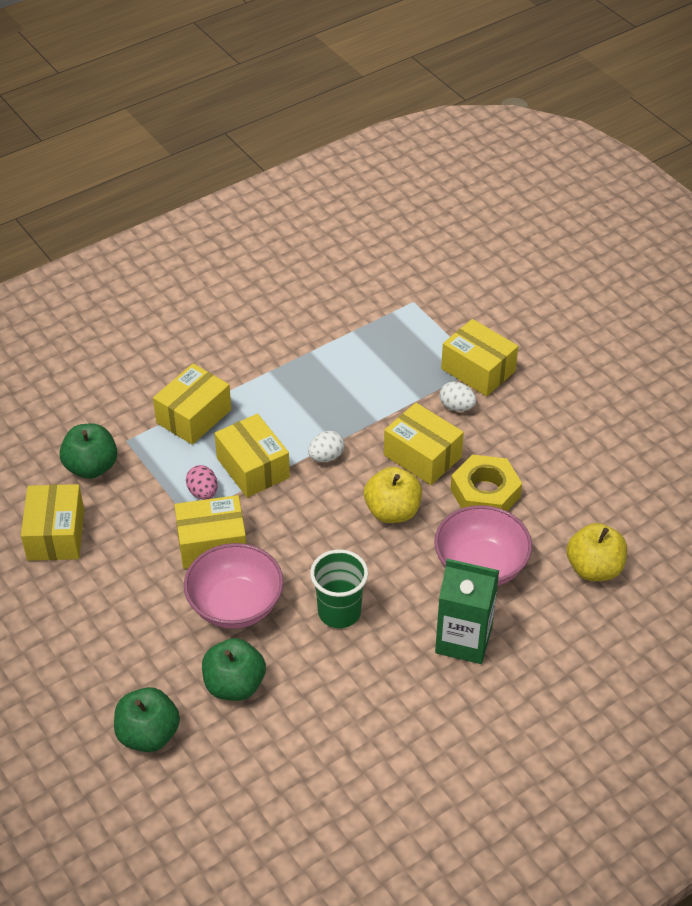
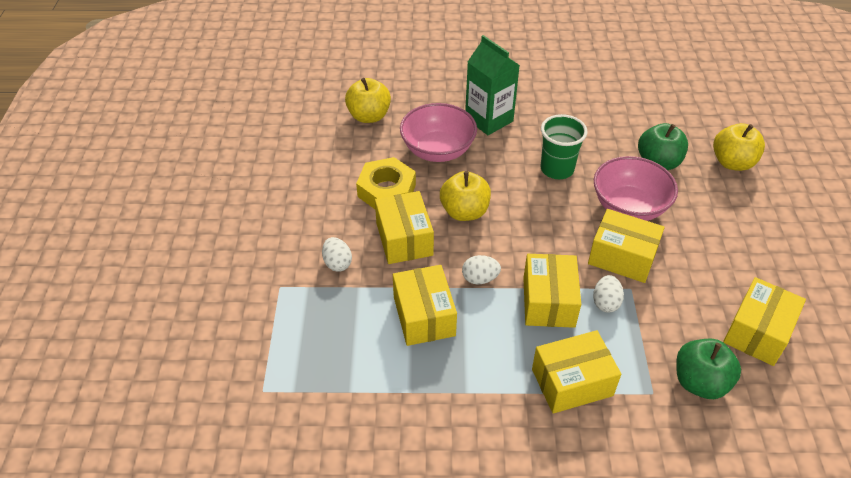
camera: 145 degrees left, 0 degrees up
green apple [114,687,180,752] -> yellow apple [713,123,765,171]
pink egg [186,465,218,500] -> white egg [593,275,624,313]
yellow box [441,319,518,396] -> yellow box moved to [393,265,457,346]

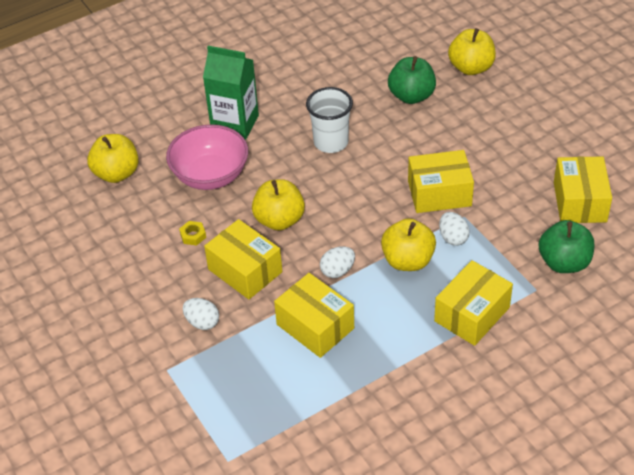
camera: 30 degrees left, 0 degrees up
yellow nut [356,157,416,209] -> yellow nut [179,221,206,246], size x0.42
yellow box [523,254,581,328] -> yellow apple [381,218,436,271]
green cup [541,114,587,179] -> white cup [306,87,353,153]
pink bowl [594,156,678,221] -> none

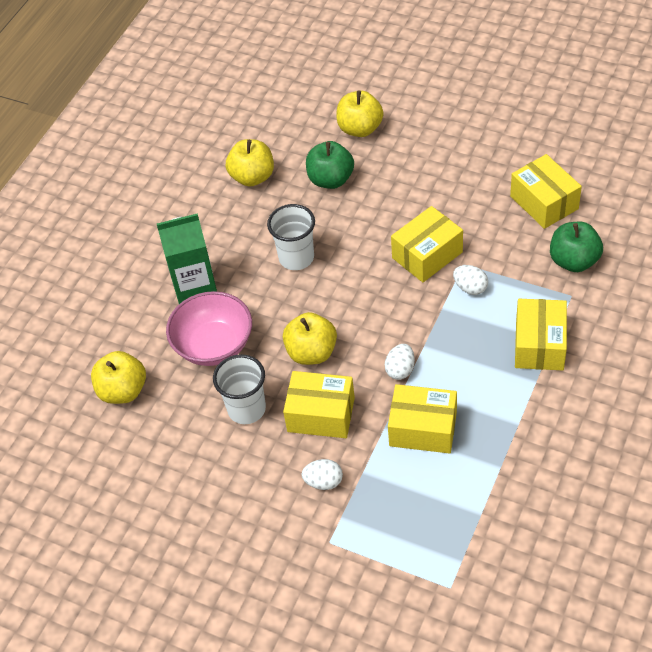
camera: 30 degrees left, 5 degrees up
yellow nut [179,221,206,246] -> white cup [213,354,266,424]
yellow apple [381,218,436,271] -> yellow apple moved to [226,139,274,187]

